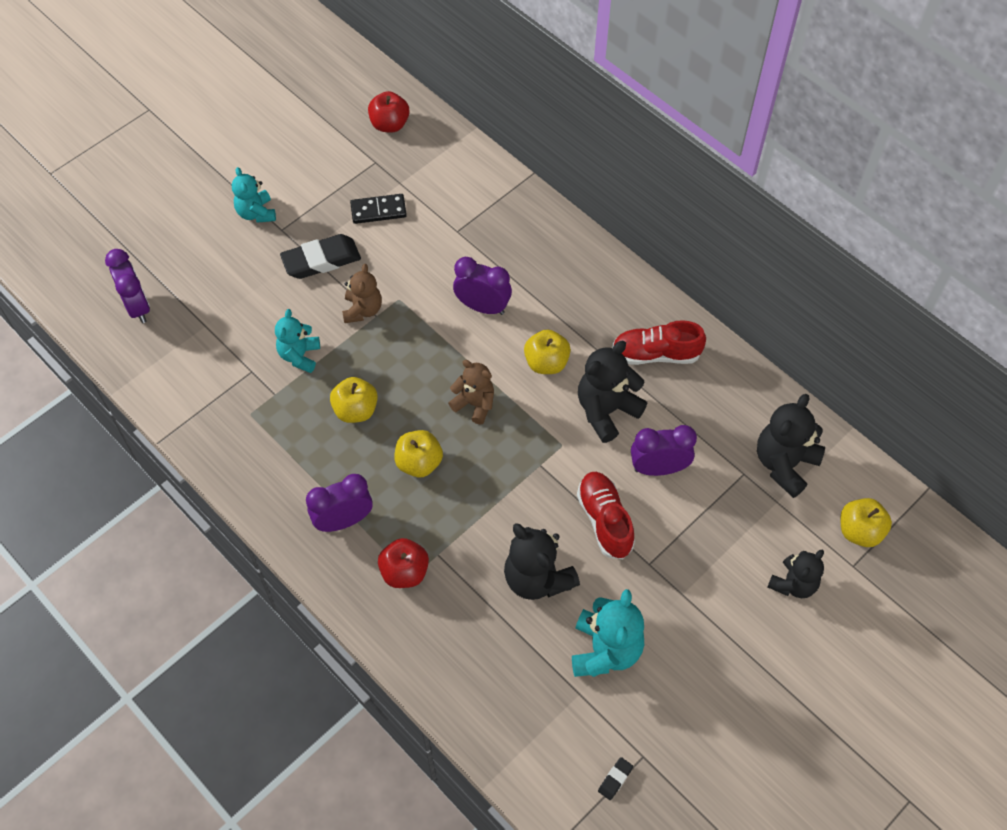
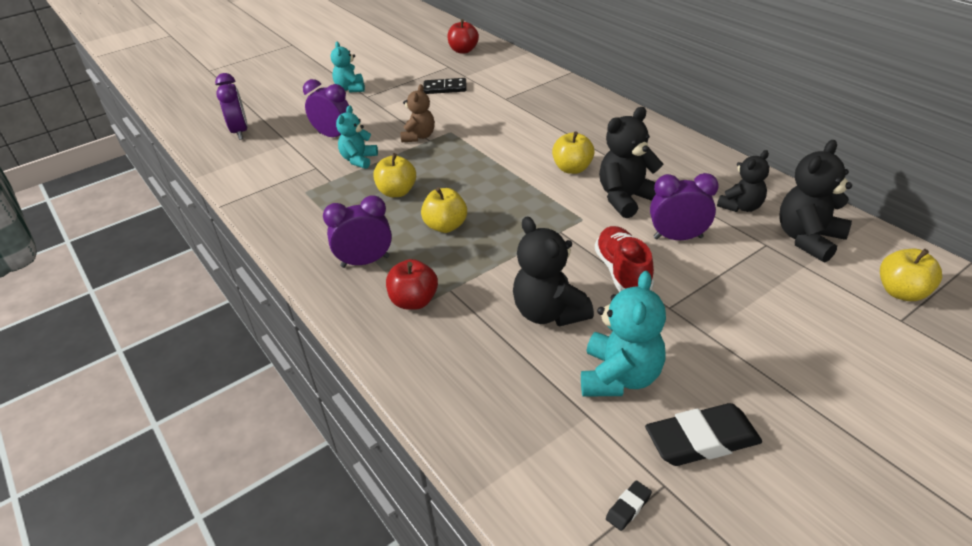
camera: 10 degrees right, 20 degrees down
black eraser [280,234,361,279] -> black eraser moved to [645,403,762,466]
brown teddy bear [448,360,494,424] -> none
purple clock [453,257,512,315] -> purple clock moved to [303,79,349,137]
red shoe [612,320,706,365] -> none
black teddy bear [768,550,824,598] -> black teddy bear moved to [717,150,769,212]

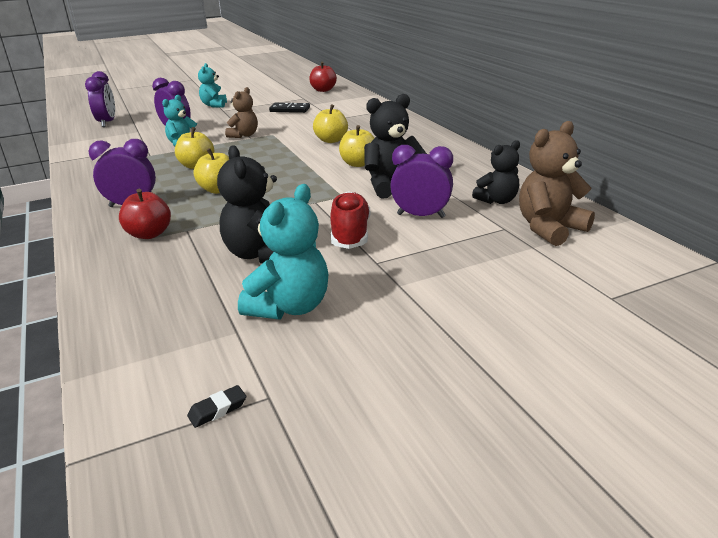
camera: 10 degrees right, 10 degrees down
black eraser [645,403,762,466] -> none
black teddy bear [779,140,852,262] -> brown teddy bear [519,121,595,246]
yellow apple [880,249,942,301] -> yellow apple moved to [313,104,348,143]

